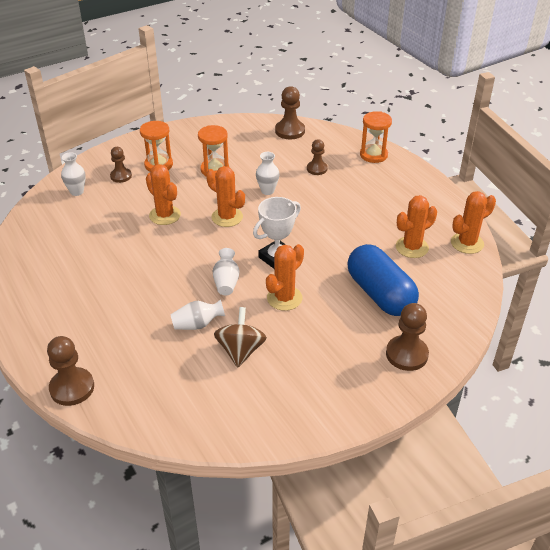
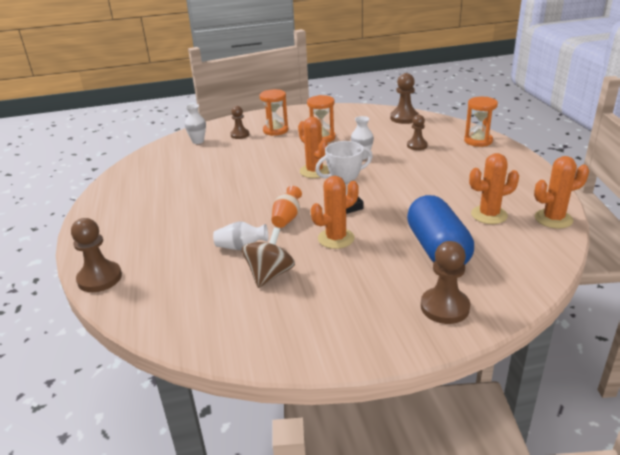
camera: 20 degrees right, 10 degrees down
orange cactus [146,164,181,225] -> none
white vase [213,248,240,295] -> orange vase [271,186,302,228]

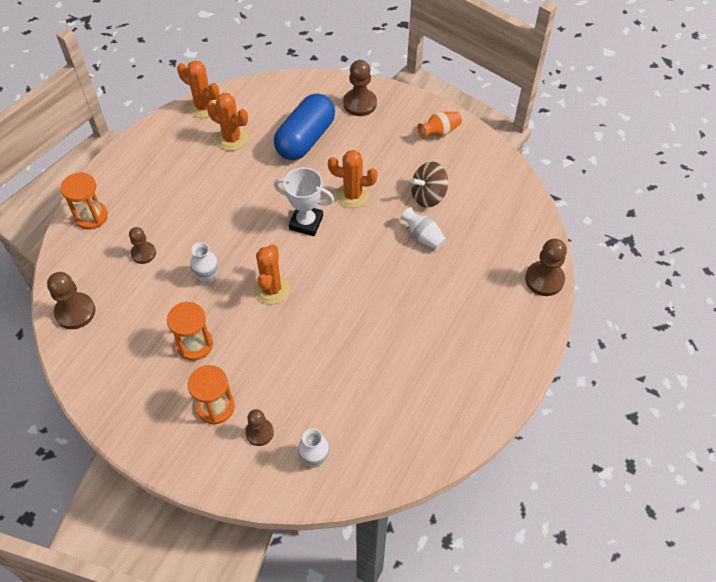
camera: 140 degrees left, 25 degrees up
orange vase [271,186,302,228] -> orange vase moved to [417,112,462,138]

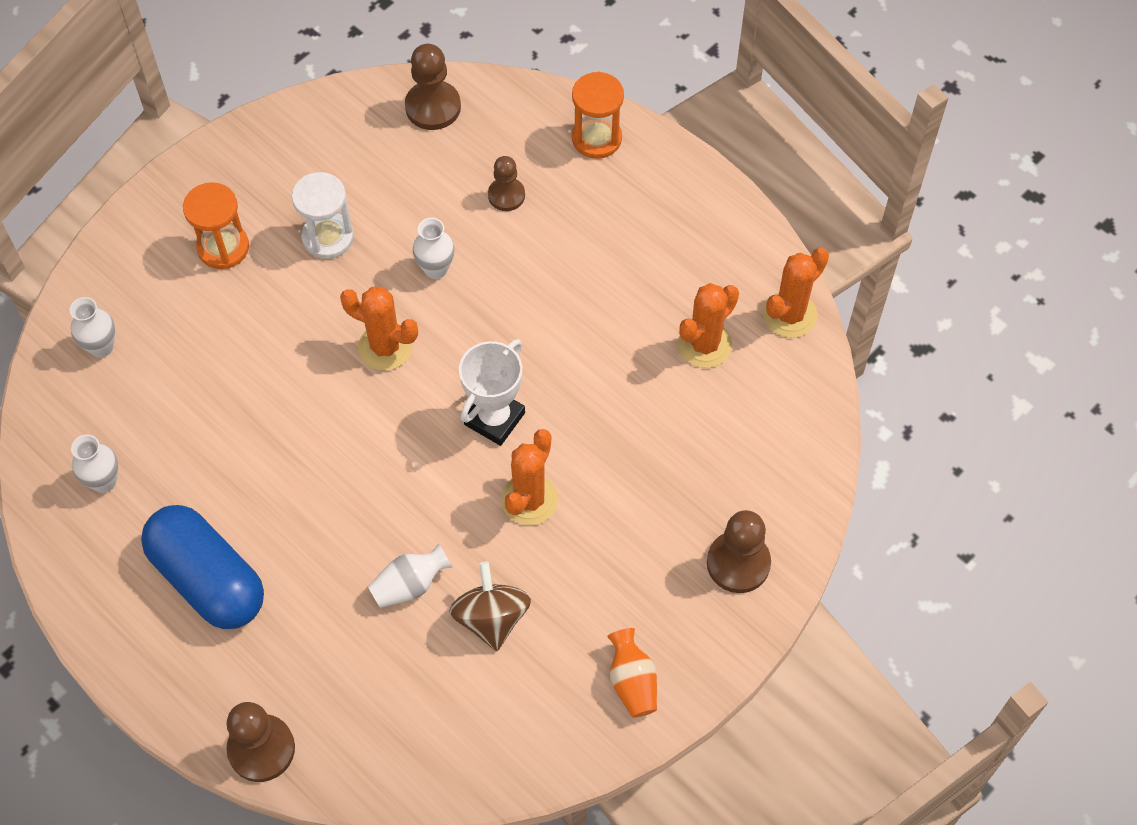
camera: 105 degrees right, 5 degrees up
orange hourglass [167,302,213,361] -> white hourglass [292,172,354,259]
brown pawn [245,409,274,446] -> none
blue capsule [274,94,335,160] -> blue capsule moved to [141,505,264,629]
none -> white vase [71,435,118,493]

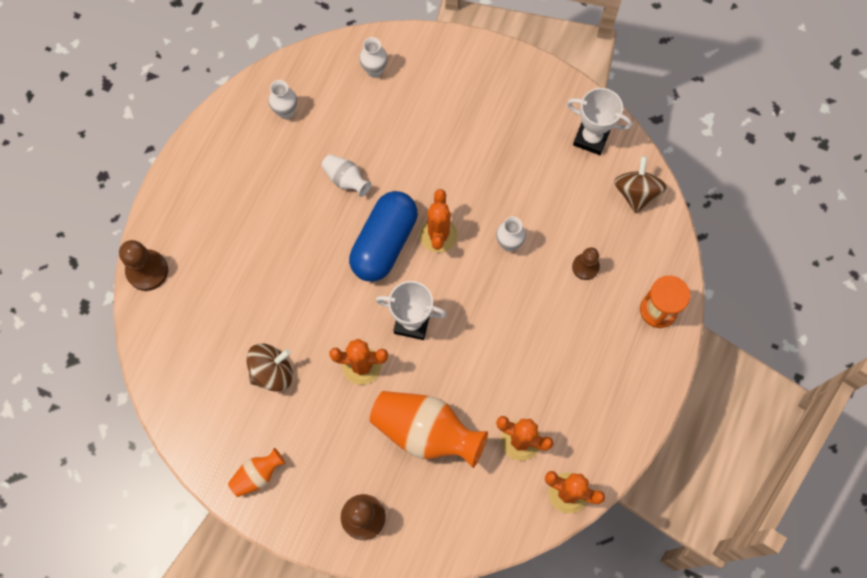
camera: 70 degrees right, 10 degrees up
blue capsule [141,505,264,629] -> blue capsule moved to [349,191,418,282]
orange hourglass [183,182,249,269] -> none
white hourglass [292,172,354,259] -> none
white vase [368,543,453,608] -> white vase moved to [322,154,371,197]
brown pawn [405,44,461,130] -> brown spinning top [614,156,666,213]
none -> orange vase [370,391,488,468]
none -> white trophy [567,88,632,155]

